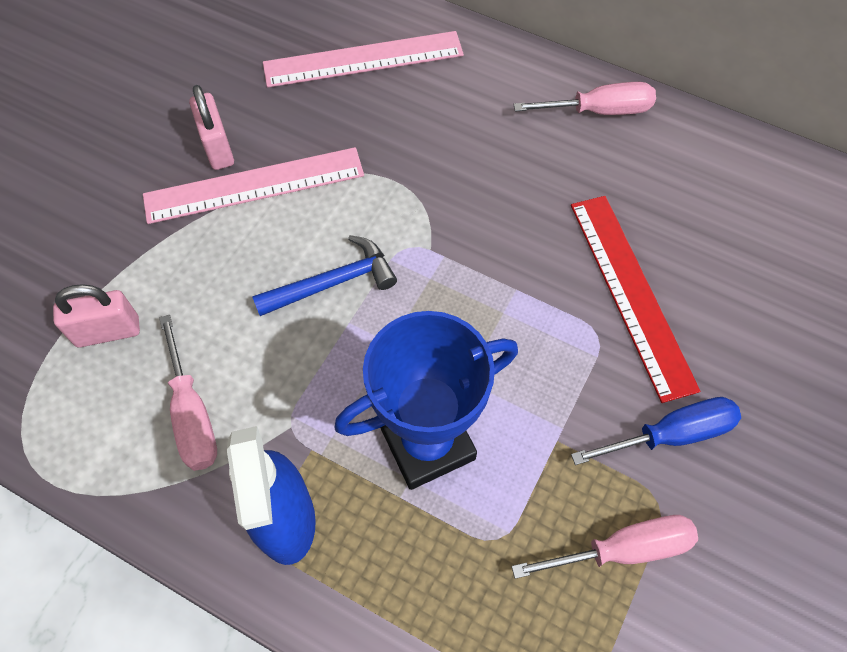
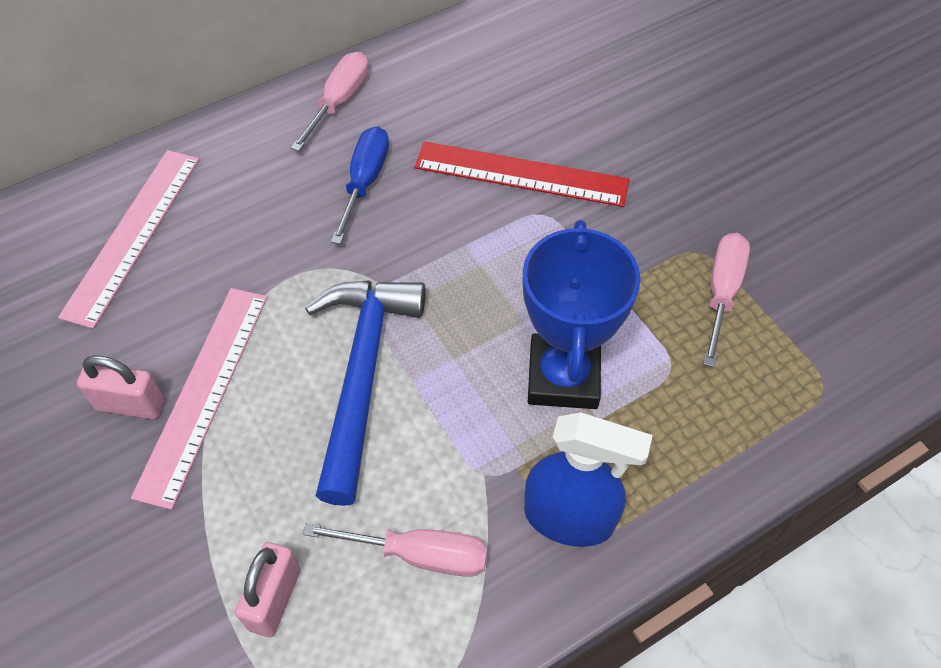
camera: 60 degrees left, 5 degrees down
blue hammer [252,235,397,316] -> blue hammer [305,280,426,506], size x1.67
blue screwdriver [571,397,741,465] -> blue screwdriver moved to [331,126,389,244]

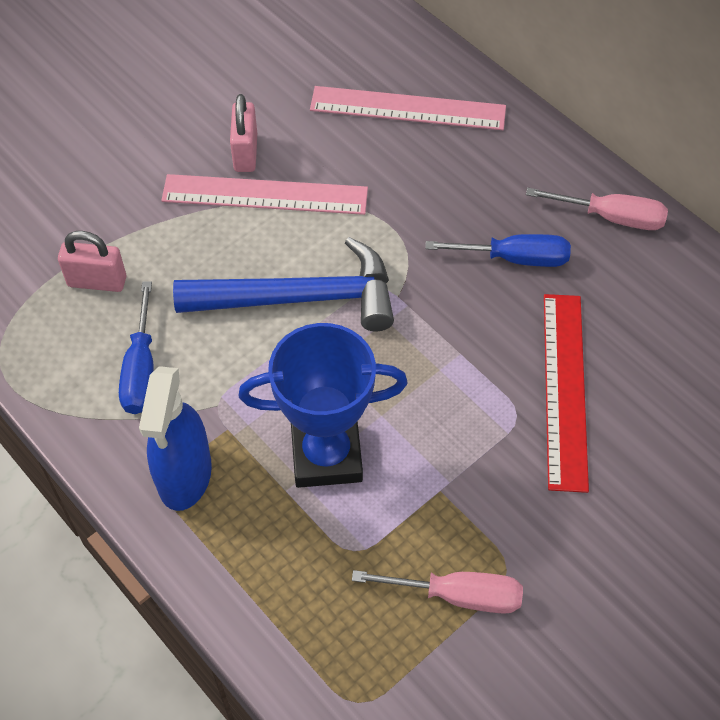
camera: 80 degrees right, 0 degrees up
pink screwdriver [303,523,488,577] -> blue screwdriver [119,281,153,414]

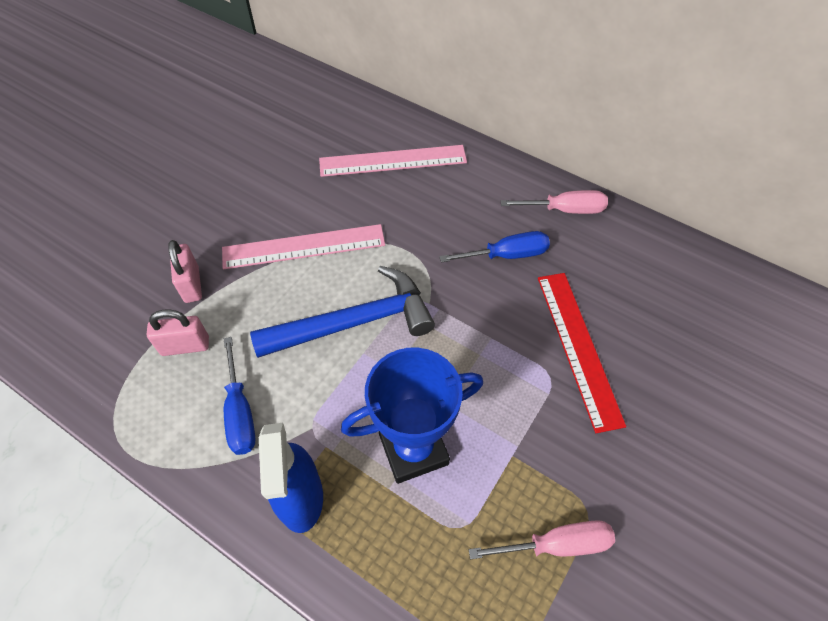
camera: 15 degrees left, 0 degrees up
pink padlock [230,94,257,172] -> pink padlock moved to [168,240,202,303]

